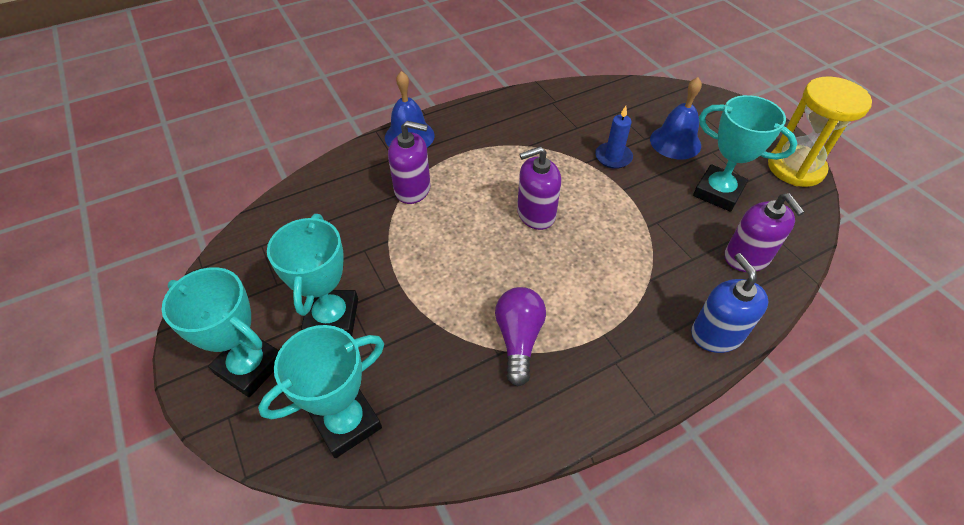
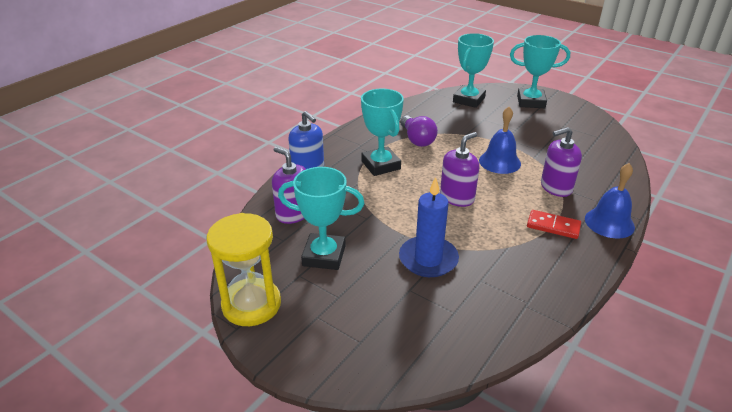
camera: 155 degrees right, 15 degrees down
turquoise trophy [267,214,358,336] -> turquoise trophy moved to [361,88,404,176]
blue candle [595,106,633,169] -> blue candle [399,177,459,277], size x1.59
blue bell [650,77,702,159] -> blue bell moved to [479,107,521,174]
none -> red domino [527,210,581,239]

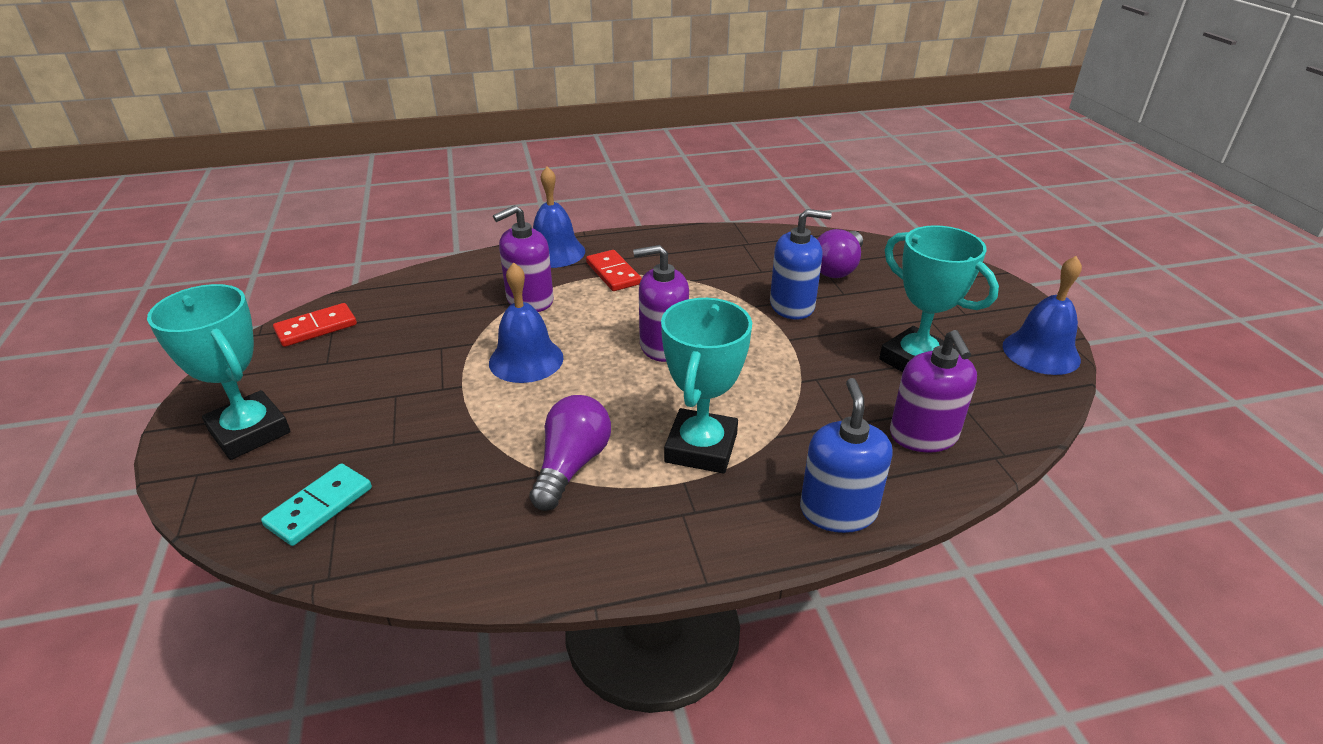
camera: 140 degrees left, 0 degrees up
yellow hourglass [207,213,281,326] -> blue bell [1003,256,1082,375]
blue candle [399,177,459,277] -> blue soap dispenser [770,209,832,320]
turquoise trophy [453,33,494,108] -> turquoise domino [261,463,372,546]
purple soap dispenser [541,127,582,197] -> purple soap dispenser turned 120 degrees clockwise [493,205,554,312]
none -> red domino [273,303,357,347]
none -> purple light bulb [817,229,863,278]

